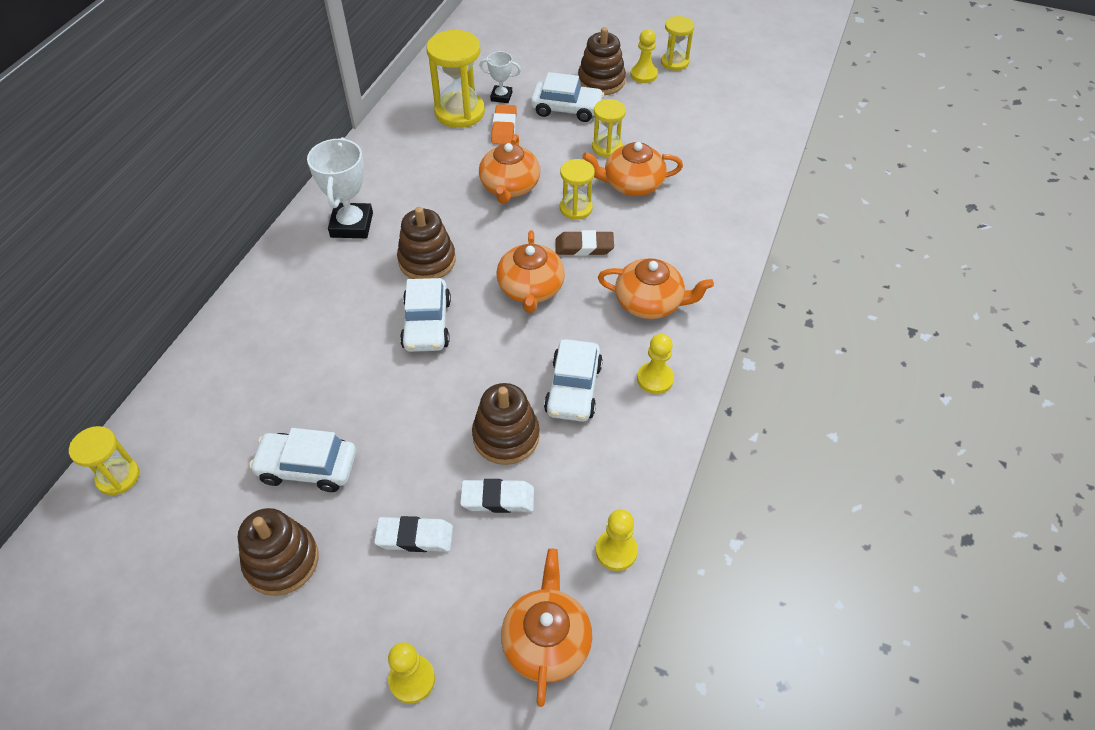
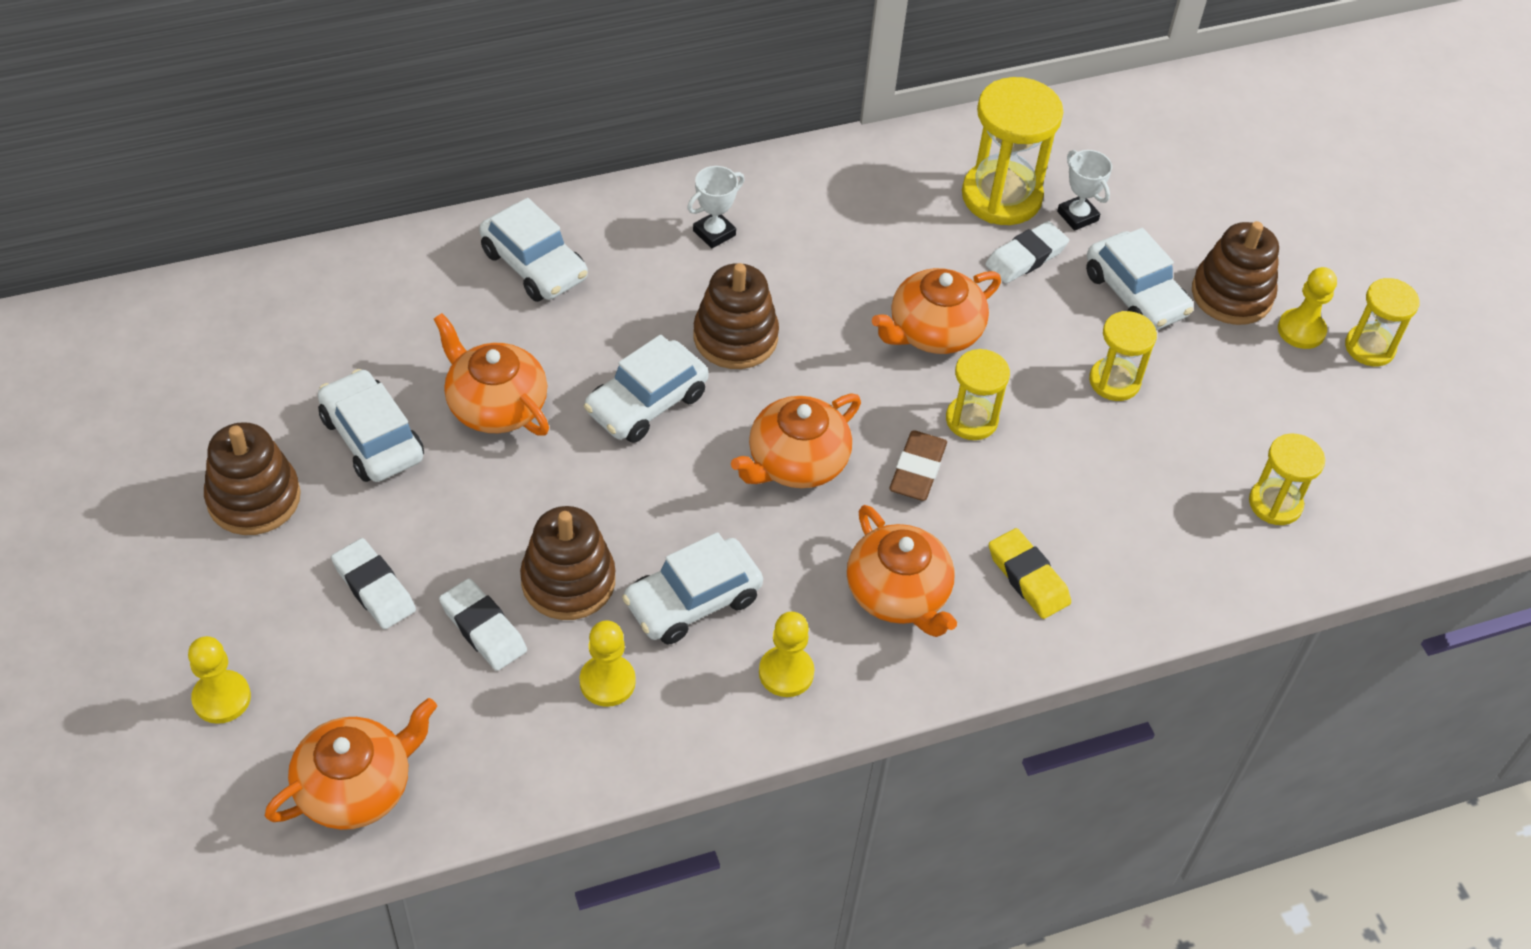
camera: 45 degrees right, 0 degrees up
yellow hourglass [69,426,140,495] -> yellow hourglass moved to [1249,434,1325,525]
white trophy [307,137,373,238] -> white trophy [687,166,744,248], size x0.57
orange eraser [491,104,517,144] -> white eraser [985,221,1069,284]
brown eraser [555,230,614,256] -> brown eraser turned 60 degrees clockwise [889,430,947,501]
orange teapot [582,142,683,196] -> orange teapot moved to [434,313,549,436]
yellow pawn [596,509,638,571] -> yellow pawn moved to [579,620,636,707]
none -> white car [479,198,588,302]
none -> yellow eraser [989,528,1071,619]

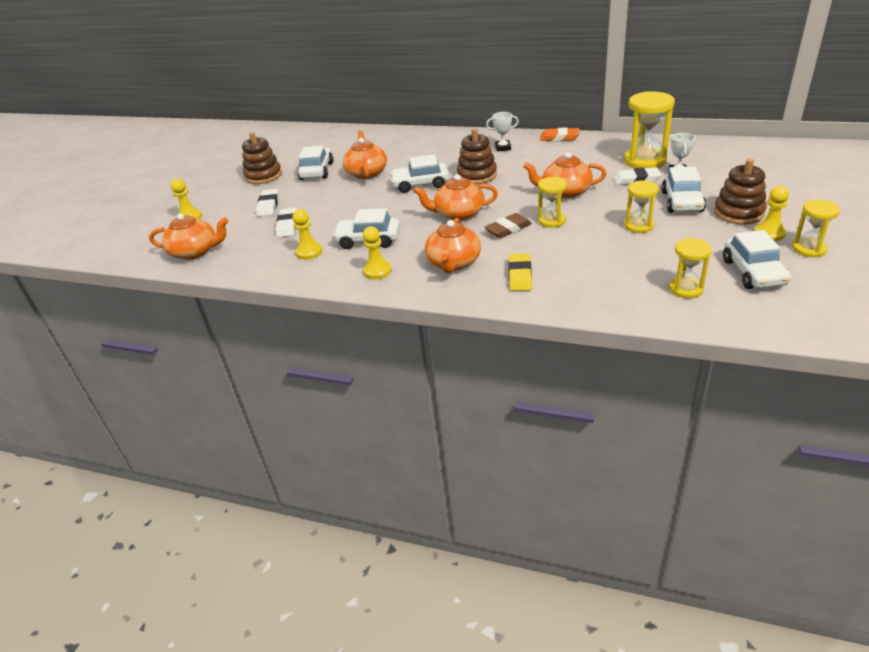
camera: 45 degrees right, 15 degrees down
white car [479,198,588,302] -> white car moved to [723,230,791,289]
brown stacking toy [520,506,615,620] -> none
none -> orange eraser [540,127,579,141]

